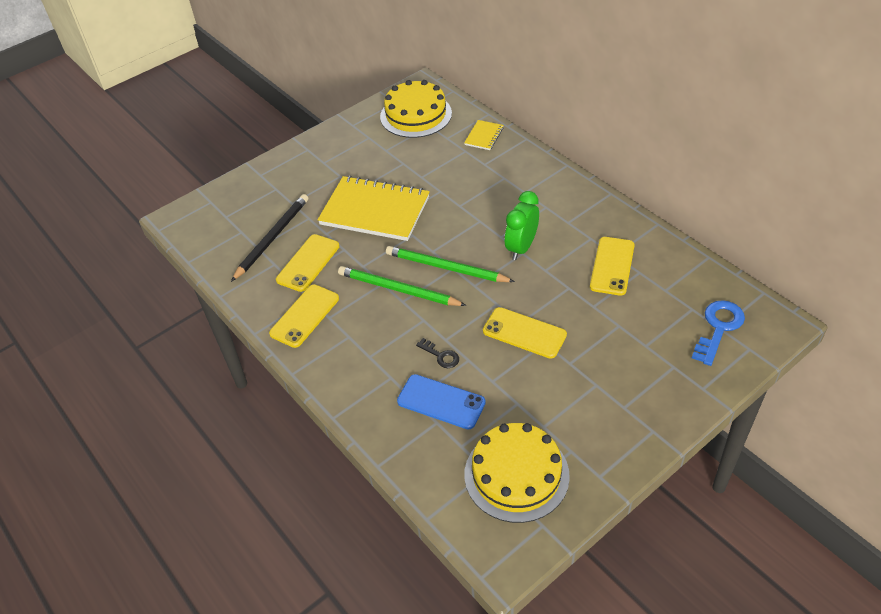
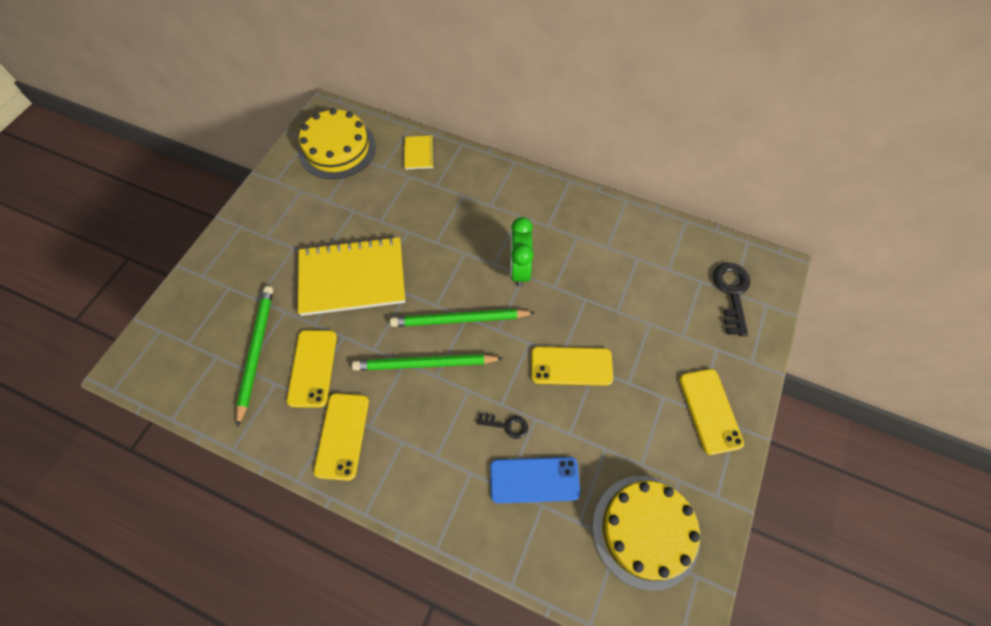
camera: 30 degrees left, 15 degrees up
black pencil [231,194,308,282] -> green pencil [236,286,273,427]
yellow phone [590,237,635,296] -> yellow phone moved to [679,369,744,455]
blue key [692,300,745,366] -> black key [713,263,750,336]

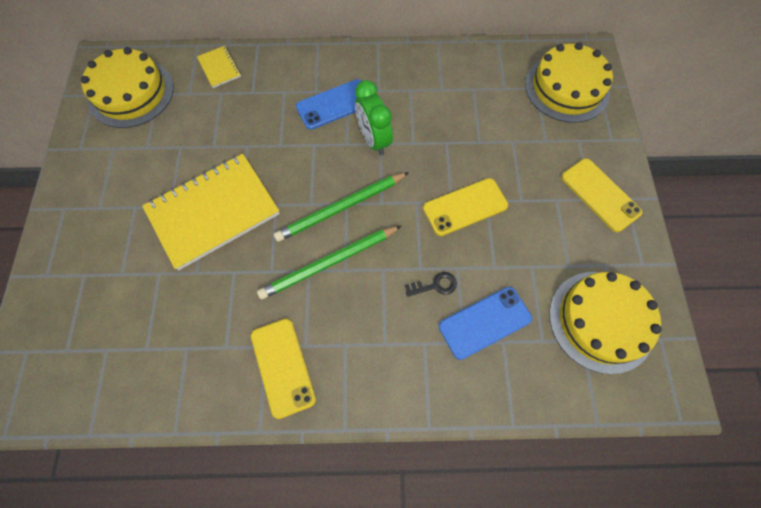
camera: 25 degrees left, 5 degrees up
green pencil [236,286,273,427] -> none
yellow phone [287,330,337,408] -> none
black key [713,263,750,336] -> yellow cake [525,43,613,123]
none -> blue phone [296,79,361,130]

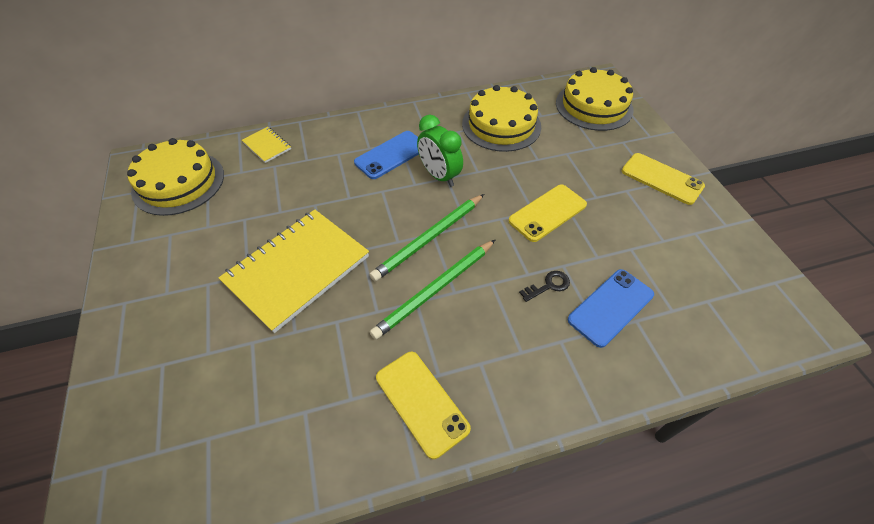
camera: 15 degrees left, 15 degrees down
yellow cake [549,272,662,374] -> yellow cake moved to [462,85,541,152]

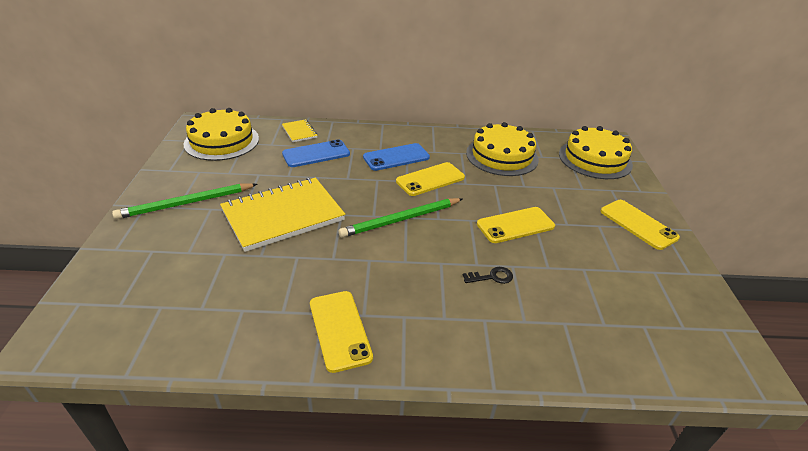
camera: 15 degrees right, 15 degrees down
green pencil [370,240,495,340] -> green pencil moved to [112,183,257,219]
green clock [417,115,463,187] -> yellow phone [396,162,465,196]
blue phone [568,269,654,348] -> blue phone moved to [282,139,350,167]

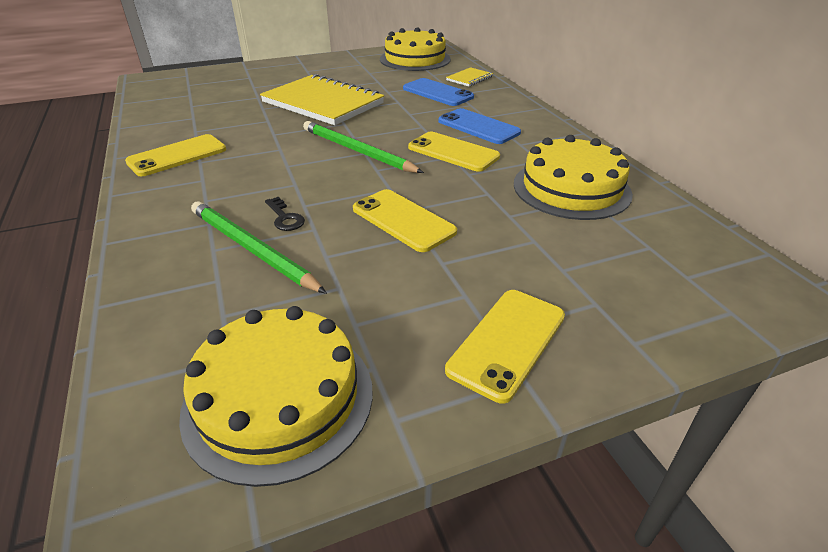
camera: 70 degrees right, 0 degrees up
green pencil [112,183,257,219] -> green pencil moved to [191,201,327,294]
yellow cake [559,126,633,179] -> yellow cake moved to [179,306,373,487]

